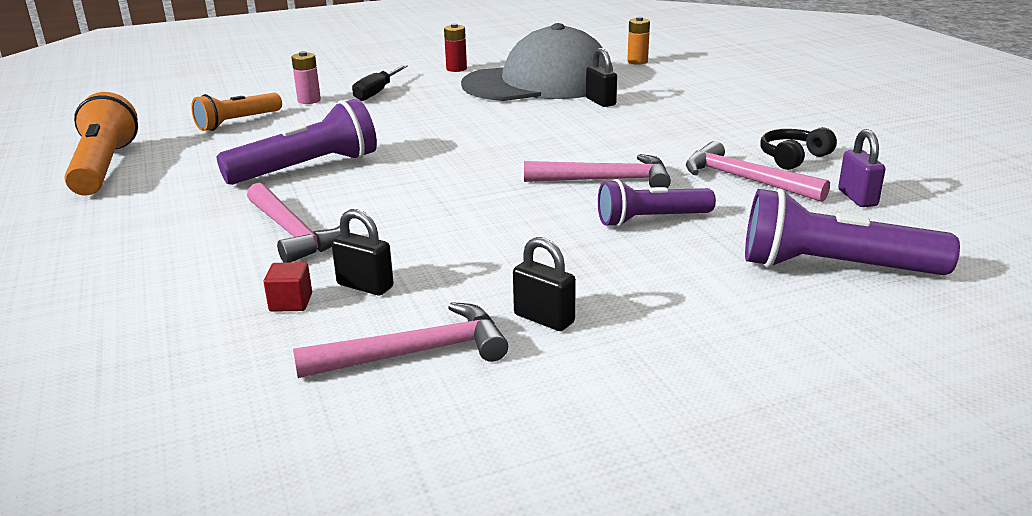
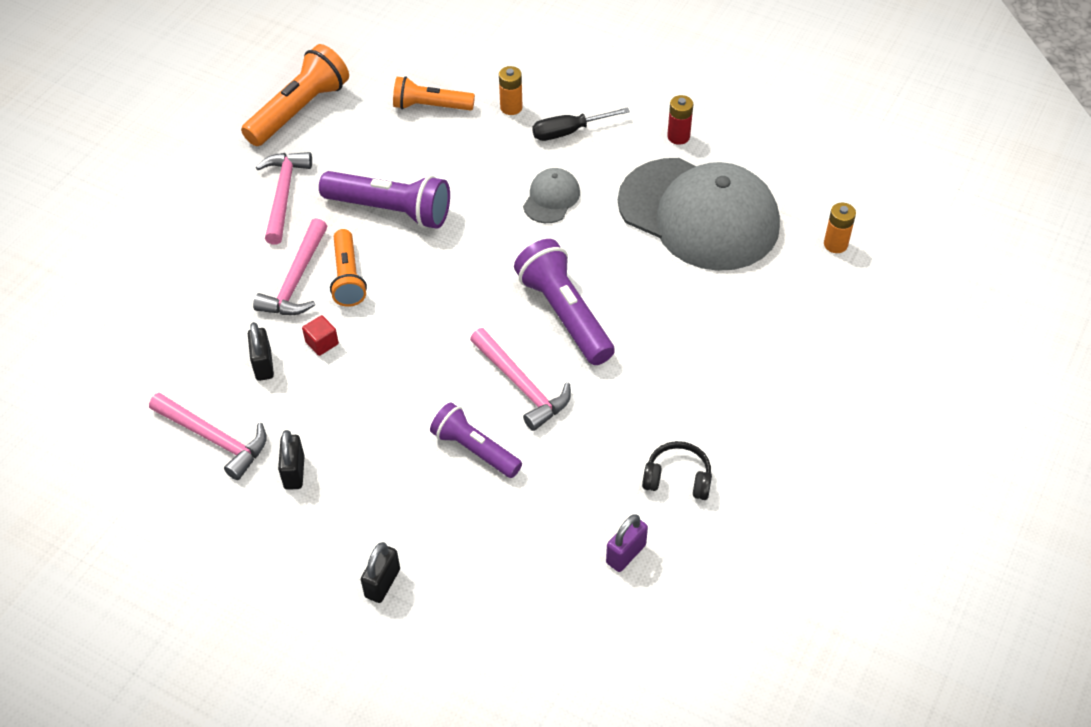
camera: 50 degrees right, 25 degrees up
red cube [264,262,312,312] -> red cube moved to [302,315,339,356]
pink battery [291,51,321,104] -> orange battery [499,66,523,115]
black padlock [586,48,617,107] -> black padlock moved to [361,542,400,603]
pink hammer [686,141,830,202] -> pink hammer moved to [256,152,312,245]
purple flashlight [745,189,960,275] -> purple flashlight moved to [514,239,615,365]
none -> orange flashlight [330,229,367,307]
none -> grey cap [523,168,580,223]

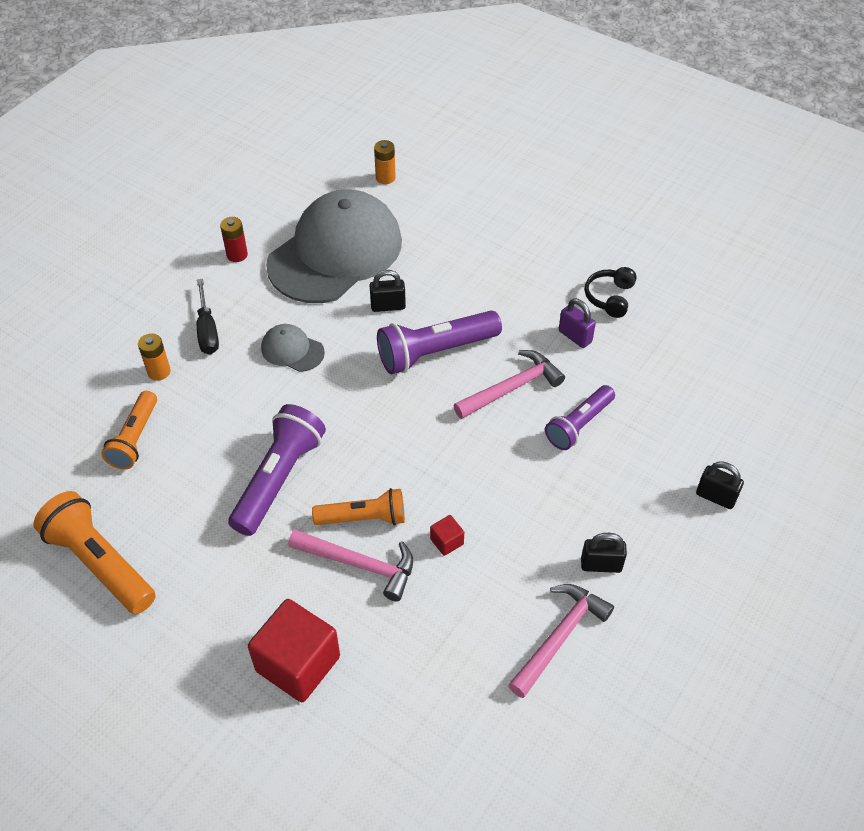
camera: 85 degrees left, 0 degrees up
black padlock [248,322,274,381] -> black padlock moved to [370,270,406,312]
pink hammer [256,152,312,245] -> none
purple padlock [606,514,648,572] -> purple padlock moved to [559,298,596,348]
none -> red cube [248,599,340,702]

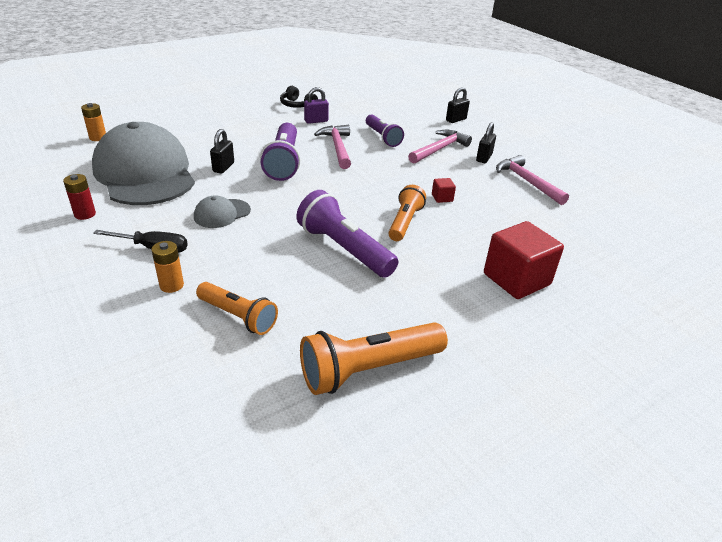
camera: 70 degrees left, 15 degrees down
pink hammer [288,530,413,601] -> pink hammer moved to [408,130,472,164]

